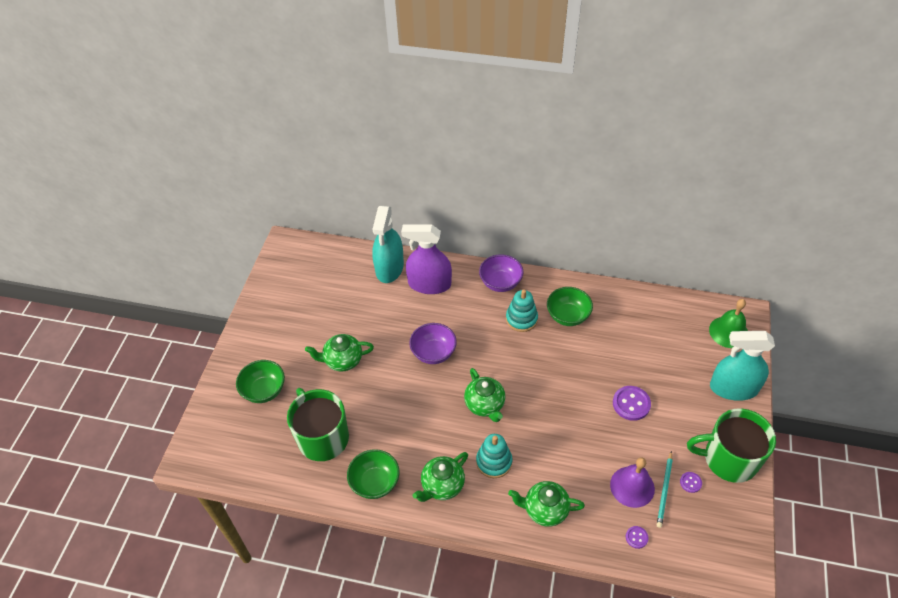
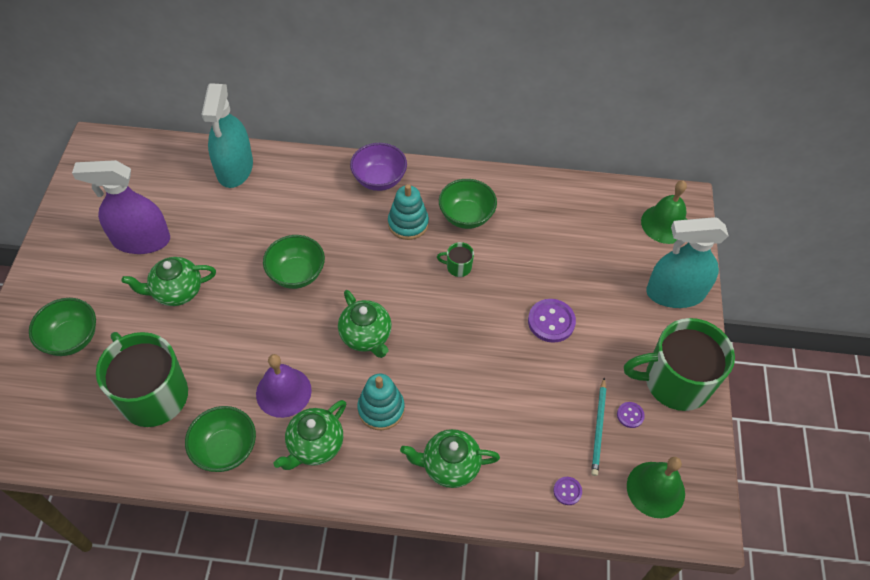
camera: 10 degrees left, 5 degrees up
purple spray bottle [401,224,452,294] -> purple spray bottle moved to [72,160,170,254]
purple bowl [409,323,457,364] -> green bowl [263,235,325,289]
purple bell [610,457,655,508] -> purple bell moved to [256,354,312,418]
none -> green mug [437,242,474,277]
none -> green bell [627,457,685,518]

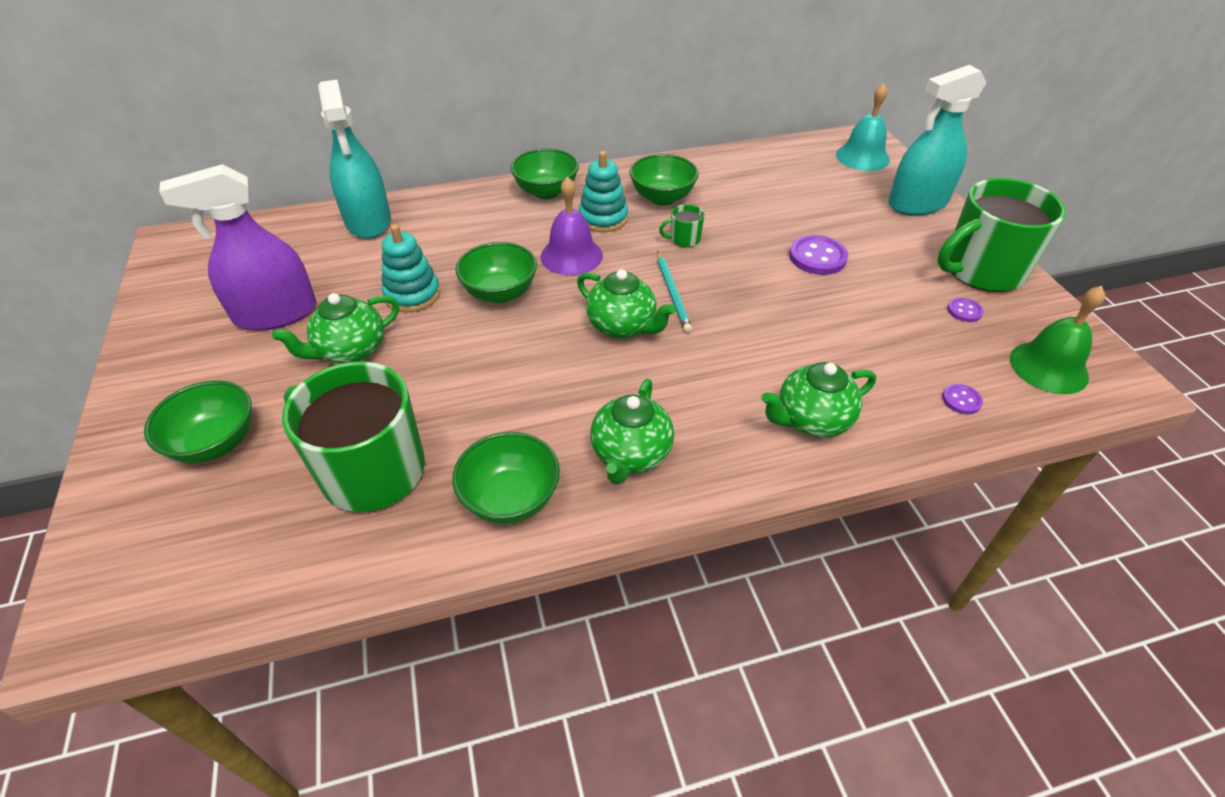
camera: 20 degrees left, 10 degrees down
purple bell [256,354,312,418] -> purple bell moved to [541,177,603,275]
purple bowl [350,143,407,191] -> green bowl [511,148,579,199]
turquoise stacking toy [357,374,405,430] -> turquoise stacking toy moved to [382,224,441,312]
turquoise pencil [591,378,606,476] -> turquoise pencil moved to [657,252,692,333]
green bell [641,180,687,244] -> turquoise bell [836,83,890,171]

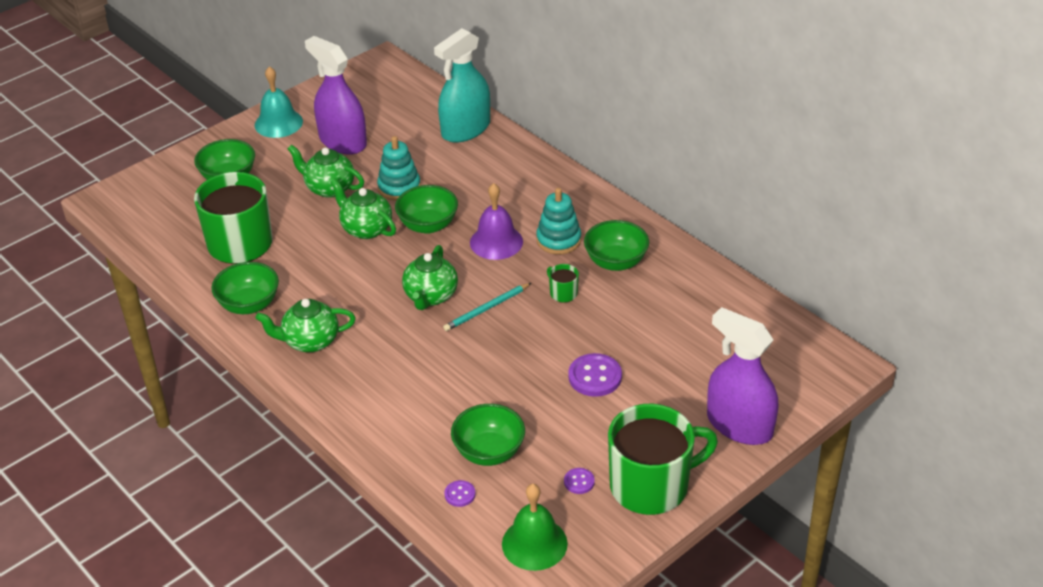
camera: 65 degrees right, 5 degrees down
green bowl [511,148,579,199] -> green bowl moved to [451,404,525,466]
green teapot [762,362,876,438] -> green teapot moved to [330,179,396,239]
turquoise bell [836,83,890,171] -> turquoise bell moved to [255,66,303,138]
turquoise spray bottle [888,65,986,216] -> purple spray bottle [707,307,778,445]
green mug [938,178,1066,292] -> green mug turned 120 degrees clockwise [608,404,718,515]

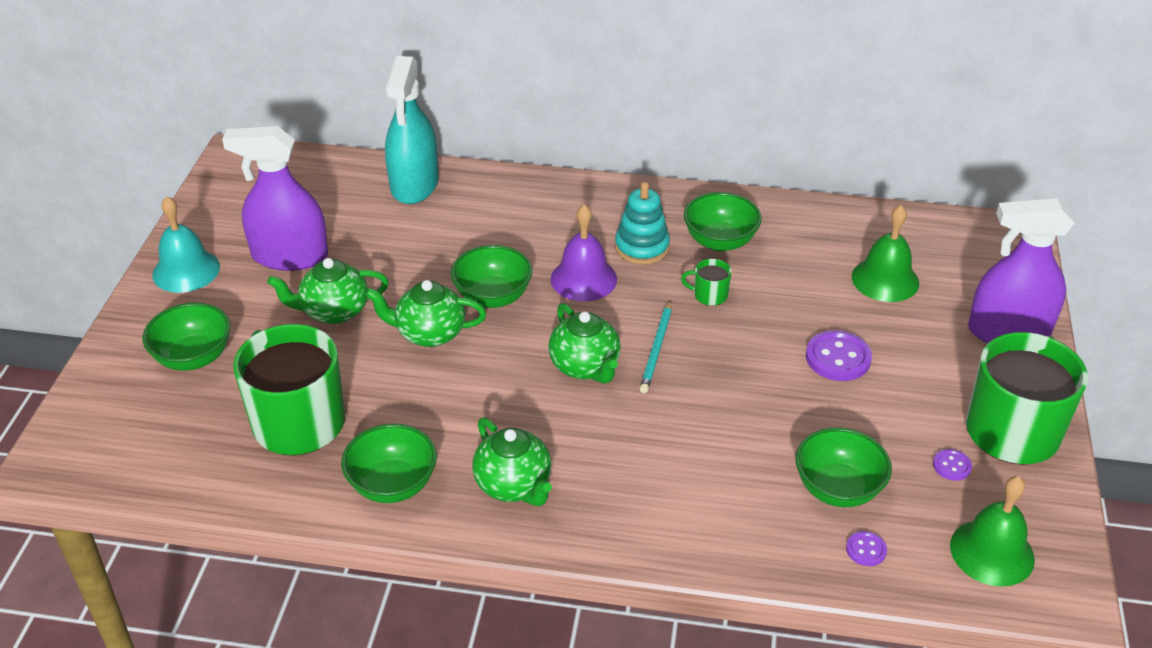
camera: 40 degrees left, 0 degrees up
green teapot [256,299,356,352] -> green teapot turned 75 degrees counterclockwise [472,417,552,506]
turquoise stacking toy [377,136,421,201] -> none
none -> green bell [852,205,919,302]

